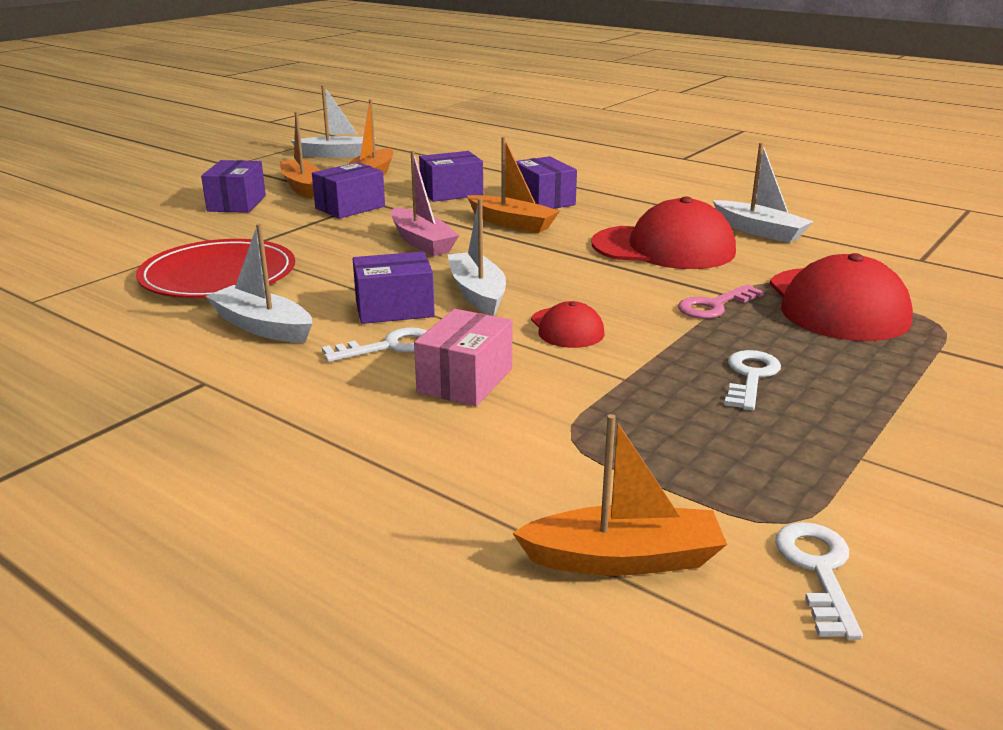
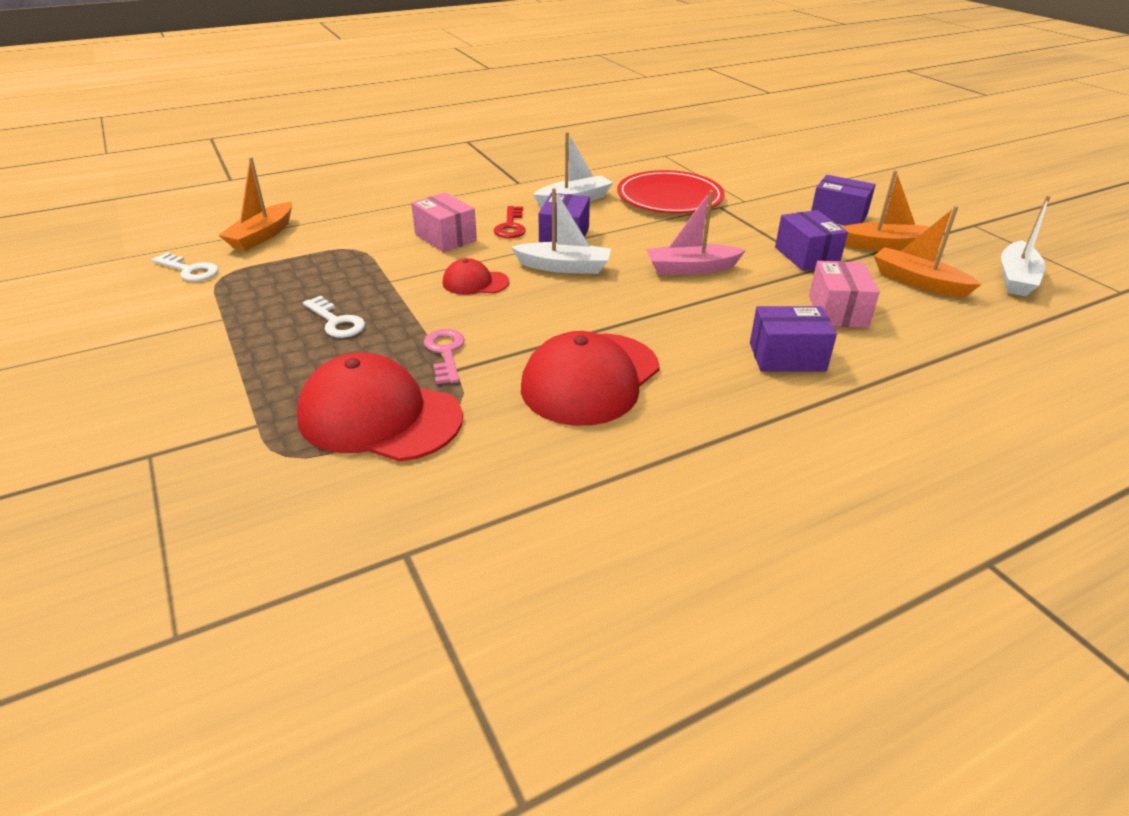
camera: 115 degrees right, 10 degrees up
white key [322,327,427,362] -> red key [494,206,526,238]
purple box [419,151,483,202] -> pink box [809,261,880,328]
orange boat [467,137,560,233] -> none
white boat [713,142,814,243] -> none

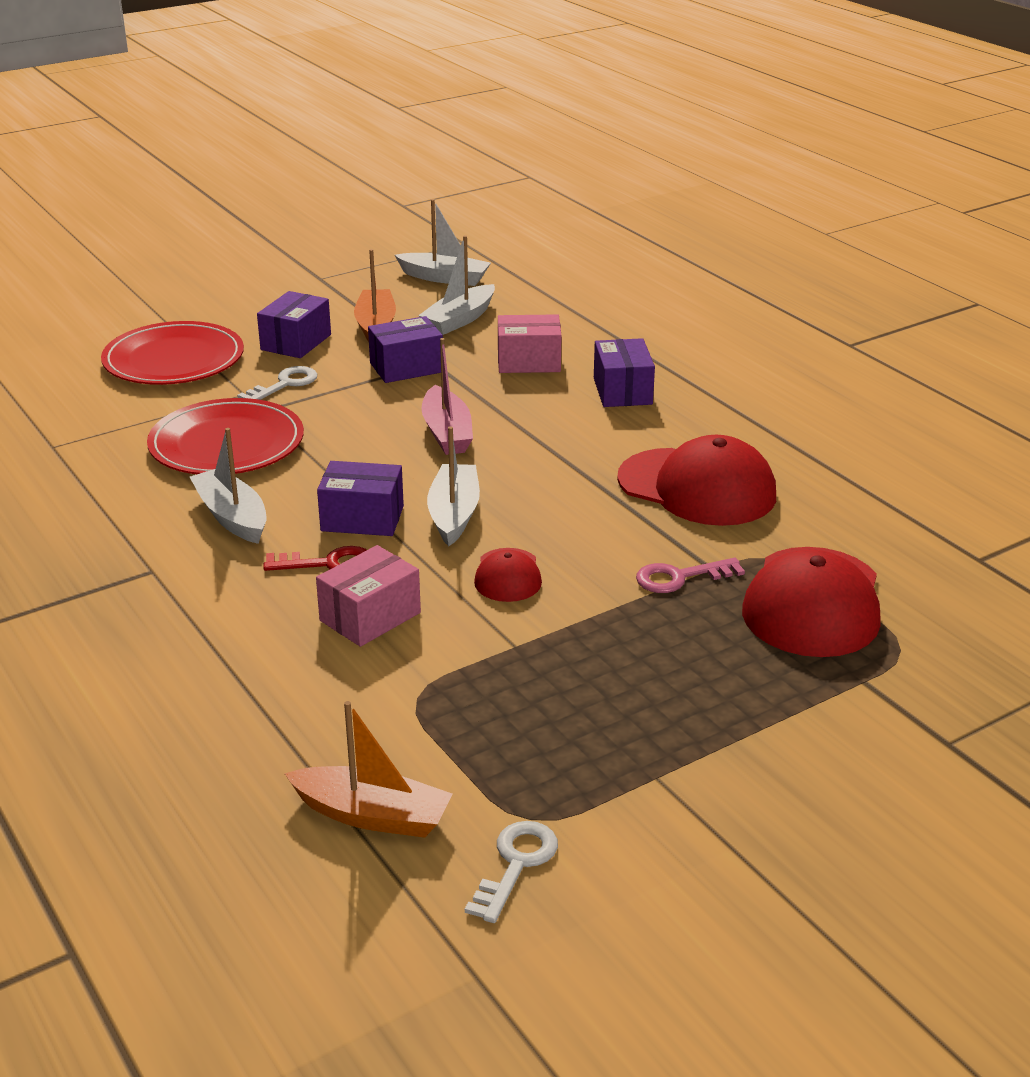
camera: 95 degrees left, 5 degrees down
white key [303,296,365,338] -> white key moved to [237,366,317,400]
orange boat [874,206,982,298] -> white boat [418,235,495,335]
none -> red plate [101,321,244,385]

